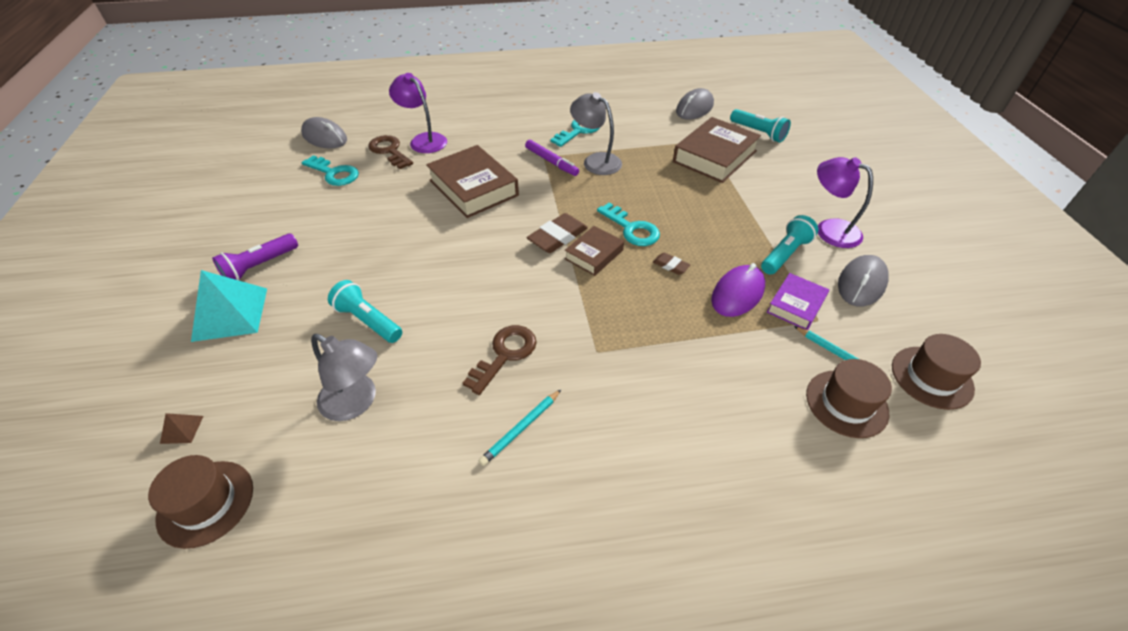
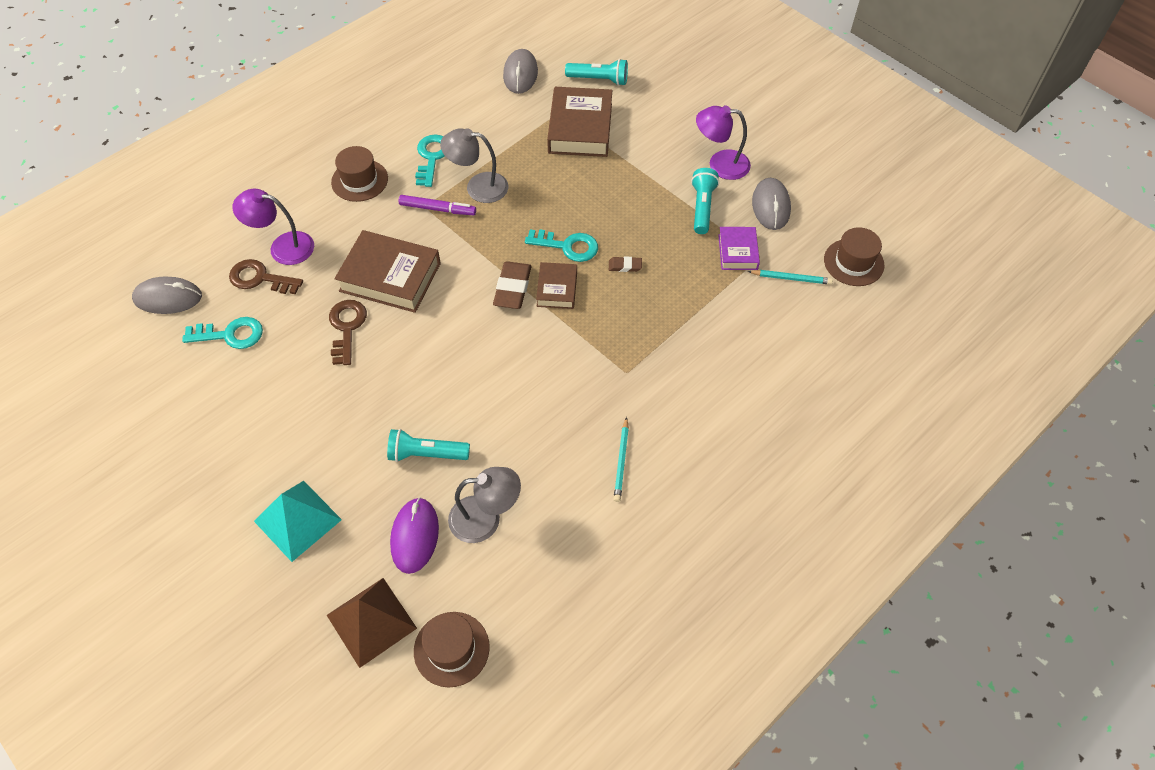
camera: 35 degrees left, 10 degrees up
brown pyramid [160,413,203,444] -> brown pyramid [327,578,417,668], size x2.35
purple flashlight [212,233,298,280] -> none
brown key [463,325,537,395] -> brown key moved to [329,300,367,365]
purple mouse [711,263,765,317] -> purple mouse moved to [390,497,439,574]
brown hat [806,359,892,438] -> brown hat moved to [331,146,388,202]

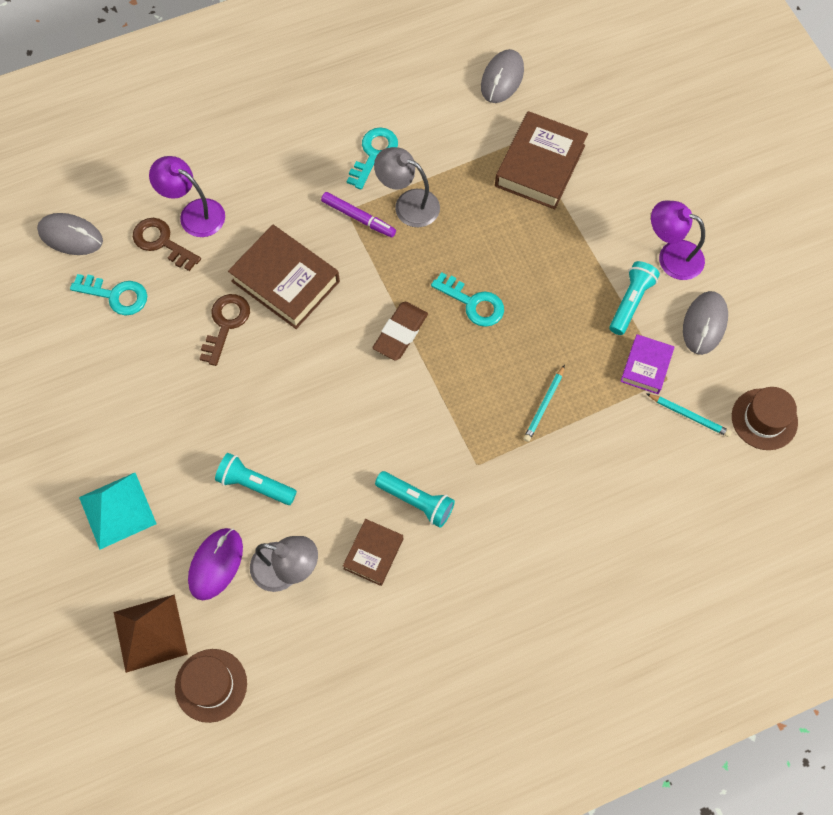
camera: 20 degrees right, 10 degrees up
brown hat [331,146,388,202] -> none
brown book [536,262,577,309] -> brown book moved to [343,519,403,586]
turquoise flashlight [565,59,628,86] -> turquoise flashlight moved to [375,471,455,528]
brown eraser [609,257,642,272] -> none
turquoise pencil [614,417,629,502] -> turquoise pencil moved to [524,365,565,442]

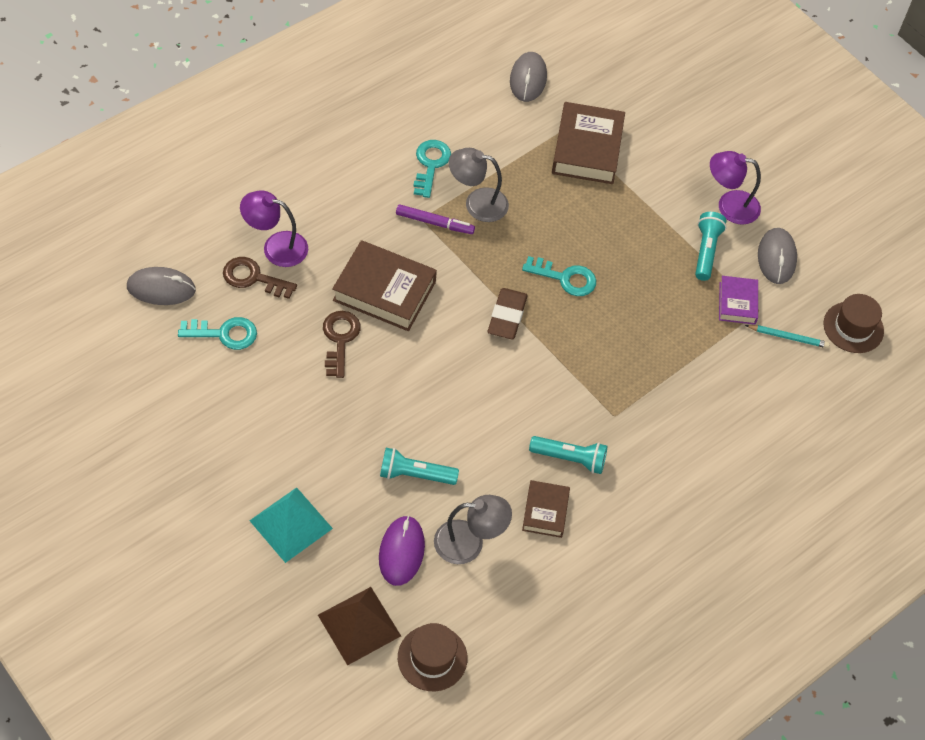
camera: 20 degrees left, 10 degrees down
turquoise pencil [524,365,565,442] -> none

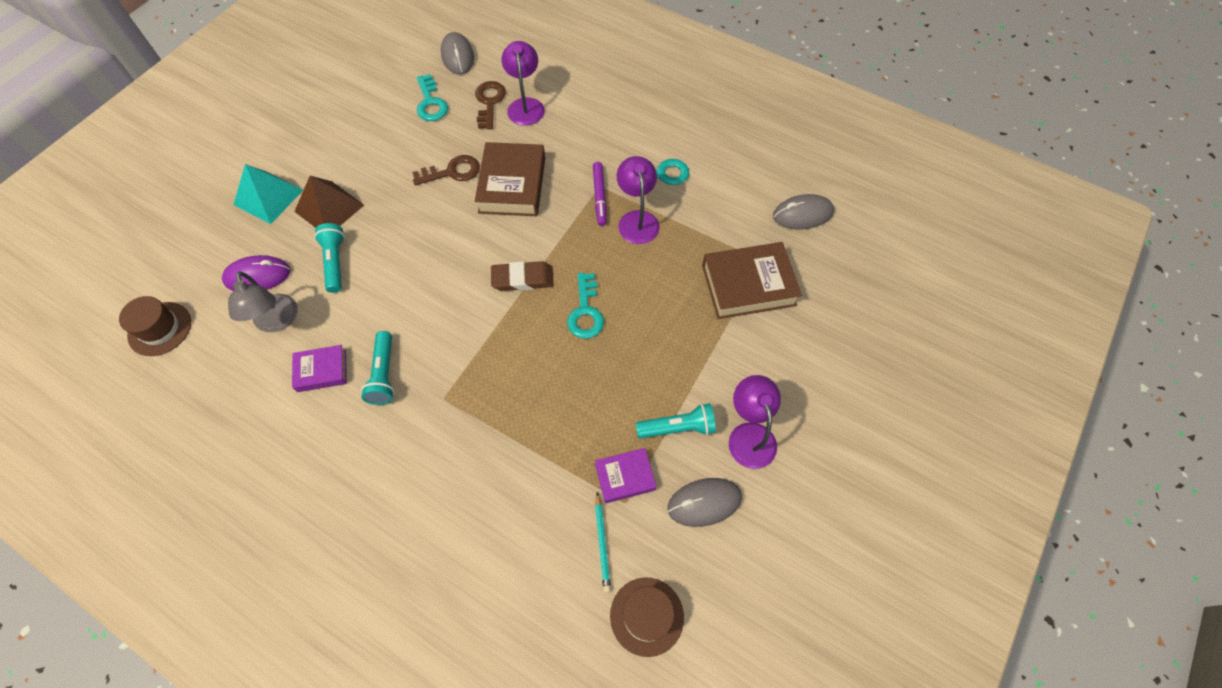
camera: 75 degrees right, 5 degrees up
brown pyramid [318,587,401,666] -> brown pyramid moved to [294,176,364,228]
grey lamp [449,148,509,222] -> purple lamp [617,156,660,244]
brown book [522,480,570,538] -> purple book [292,345,347,392]

